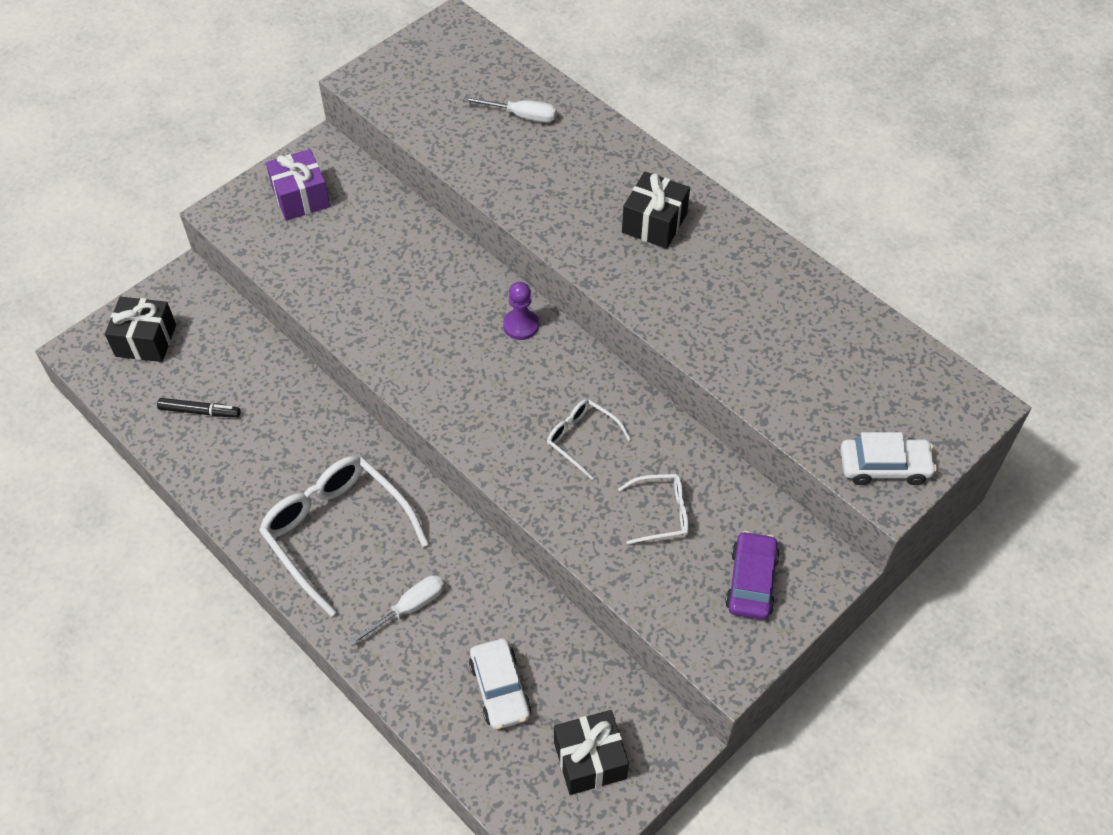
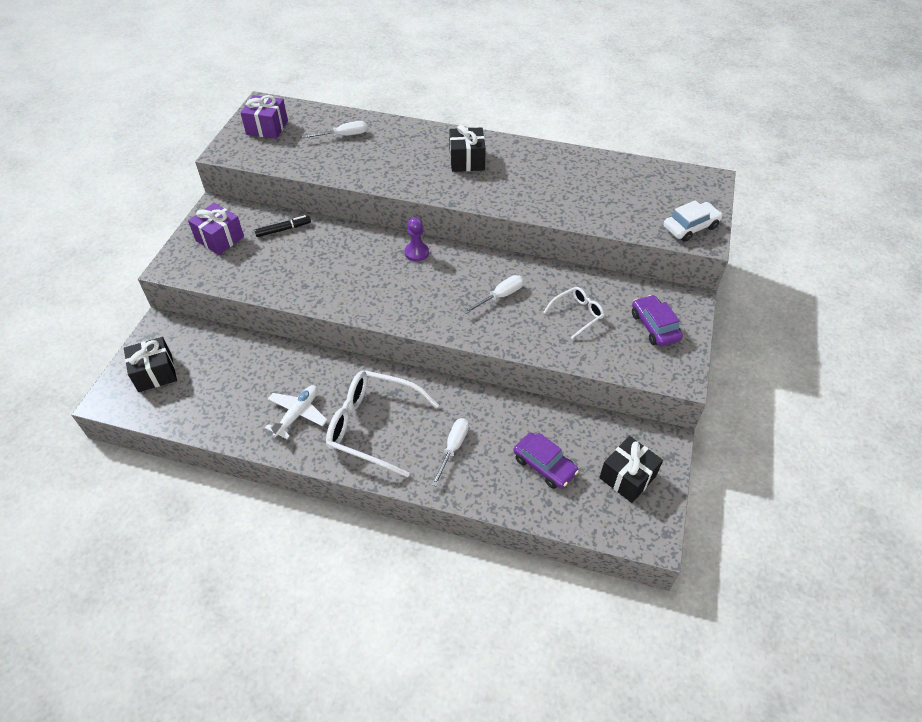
camera: 30 degrees left, 5 degrees down
black marker [157,398,240,417] -> black marker moved to [254,215,311,237]
white car [469,639,531,729] -> purple car [513,433,579,489]
white glasses [547,399,631,480] -> white screwdriver [463,275,524,314]
none -> purple gift [240,95,288,139]
none -> white plane [265,385,327,439]

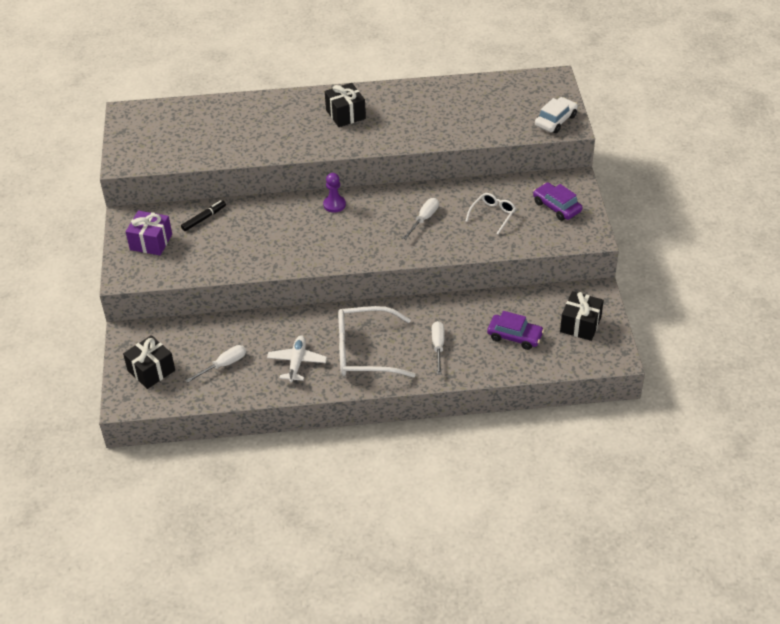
camera: 20 degrees left, 5 degrees down
purple gift [240,95,288,139] -> none
white screwdriver [302,121,367,138] -> white screwdriver moved to [185,345,246,383]

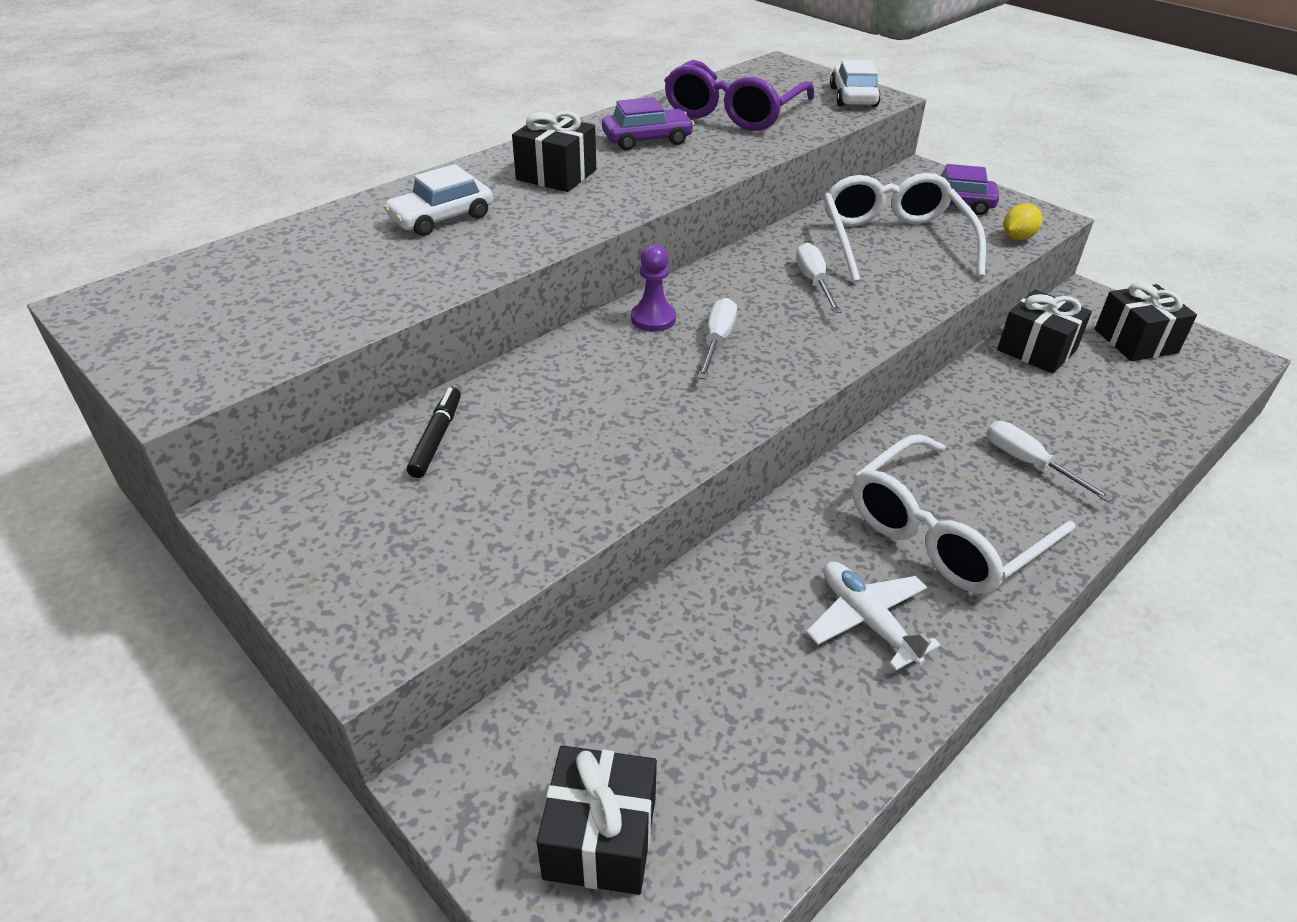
camera: 40 degrees left, 5 degrees down
purple gift [126,211,172,255] -> none
white screwdriver [185,345,246,383] -> white screwdriver moved to [697,298,737,380]
white glasses [466,193,516,234] -> white glasses [824,173,986,283], size x1.94
purple car [487,311,544,350] -> purple car moved to [602,97,694,151]
none -> white car [384,164,493,236]
none -> purple glasses [664,60,815,131]
none -> black gift [997,289,1092,374]
none -> yellow lemon [1004,203,1043,240]

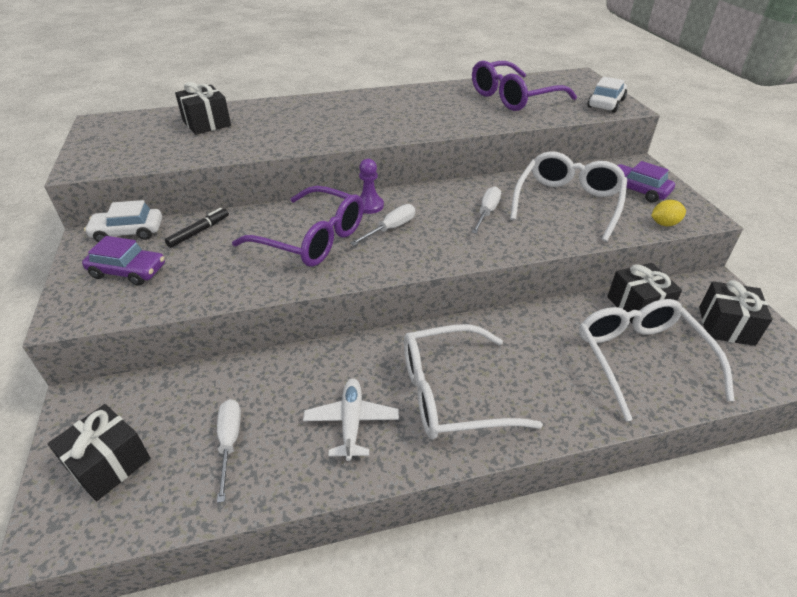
camera: 30 degrees right, 0 degrees up
white car [384,164,493,236] -> white car moved to [84,200,162,242]
black gift [512,111,596,192] -> black gift moved to [175,82,231,135]
purple car [602,97,694,151] -> purple car moved to [82,236,165,286]
white screwdriver [987,421,1113,502] -> white screwdriver moved to [217,399,241,503]
none -> purple glasses [232,186,364,267]
none -> white glasses [579,299,734,422]

